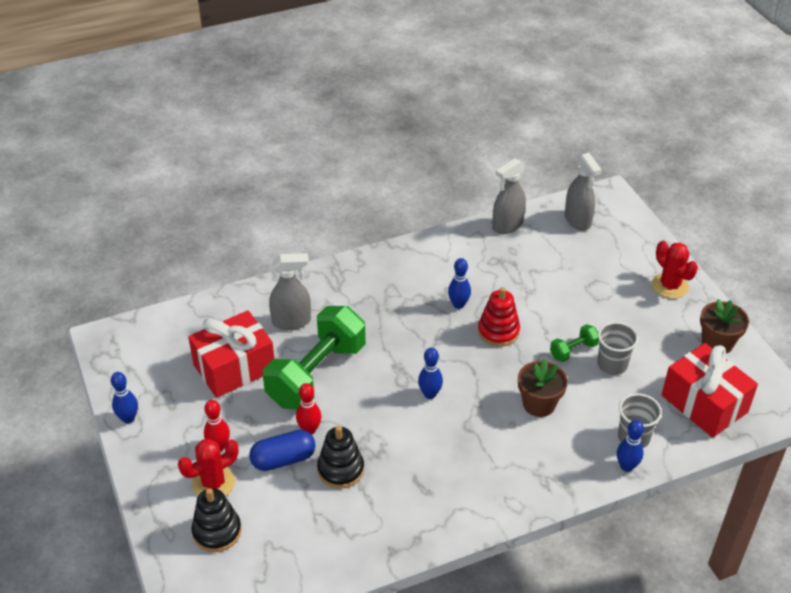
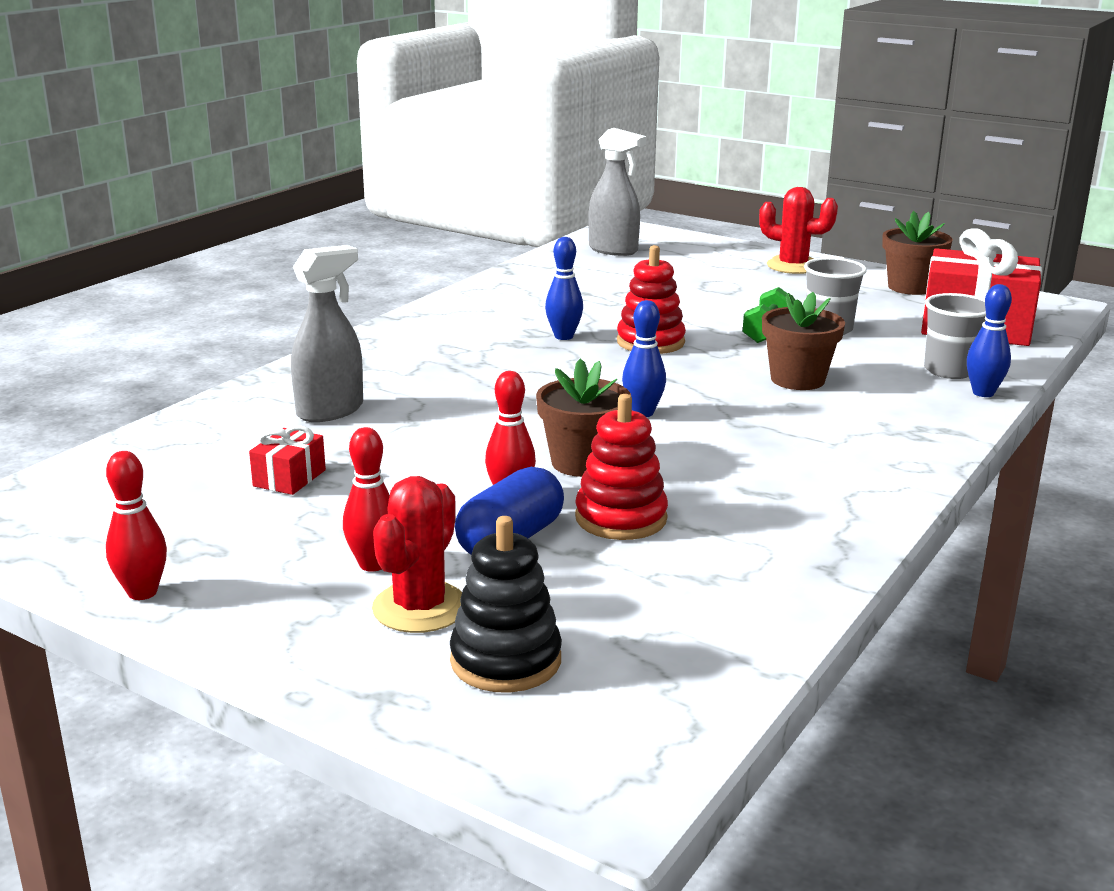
camera: 35 degrees left, 20 degrees down
blue bowling pin [111,372,138,423] -> red bowling pin [106,451,167,600]
red gift [188,310,275,398] -> red gift [249,426,326,495], size x0.45
green dumbbell [263,306,366,410] -> none
black stacking toy [317,426,364,489] -> red stacking toy [575,394,668,540]
grey spray bottle [492,158,526,234] -> none
none -> brown flower pot [536,359,631,477]

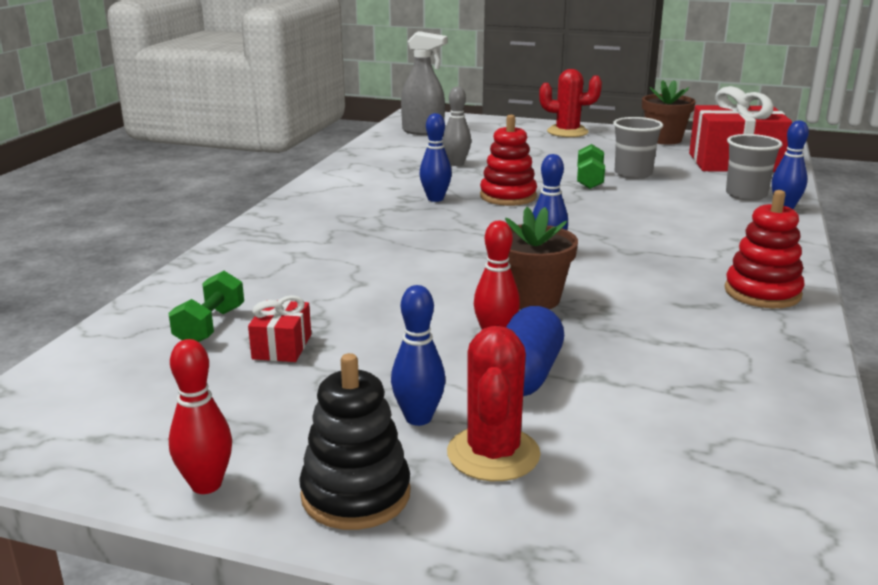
camera: 15 degrees left, 0 degrees up
grey spray bottle [291,245,363,422] -> none
red bowling pin [343,427,390,572] -> blue bowling pin [391,285,445,426]
black stacking toy [450,516,562,693] -> black stacking toy moved to [299,353,410,530]
red stacking toy [575,394,668,540] -> red stacking toy moved to [725,190,805,308]
brown flower pot [762,292,845,390] -> none
none -> green dumbbell [168,271,244,342]
none -> grey bowling pin [443,87,471,166]

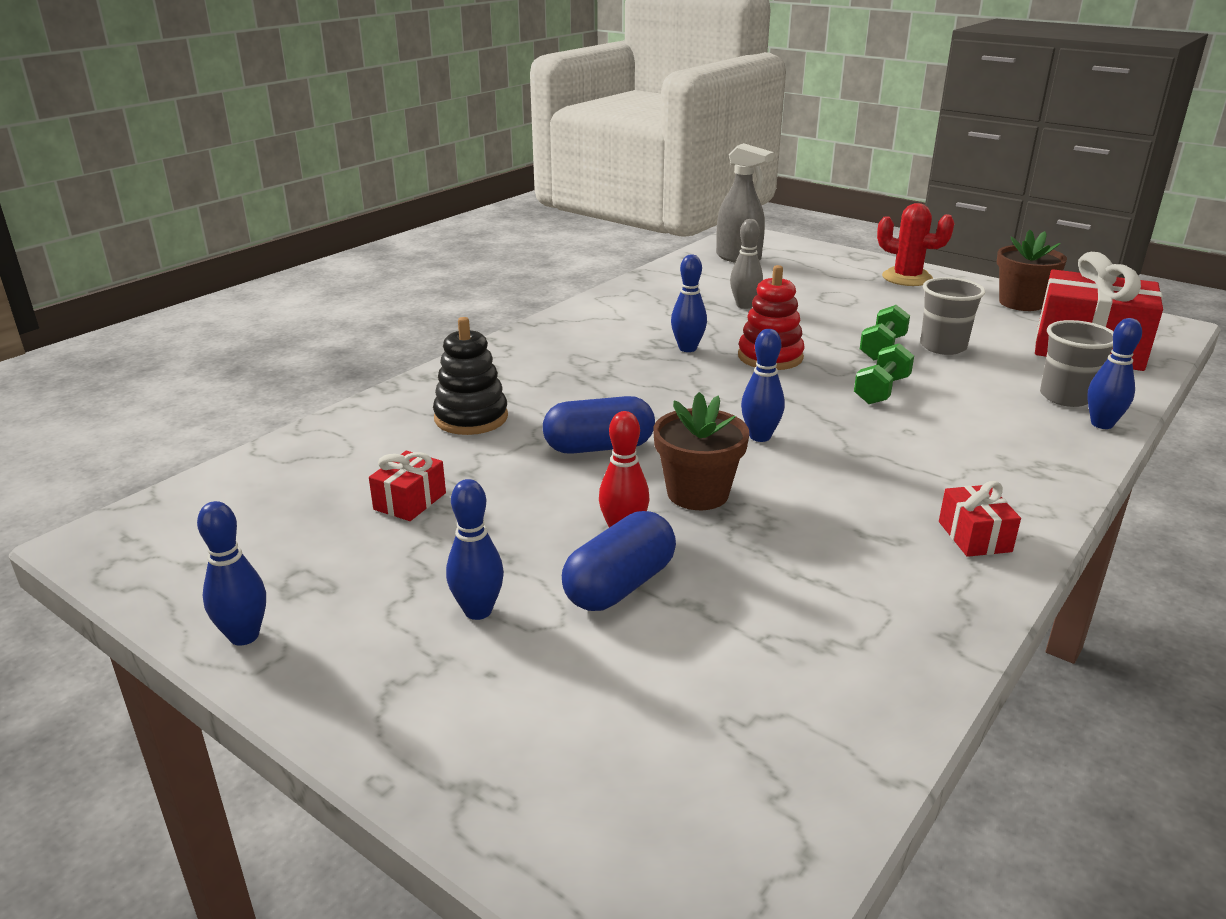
camera: 20 degrees right, 5 degrees up
green dumbbell [168,271,244,342] -> green dumbbell moved to [854,343,914,404]
red bowling pin [169,339,232,494] -> blue bowling pin [197,501,266,646]
black stacking toy [299,353,410,530] -> black stacking toy moved to [433,317,508,435]
red cactus [447,326,541,481] -> none
red stacking toy [725,190,805,308] -> red gift [939,481,1021,557]
none -> blue capsule [543,396,655,454]

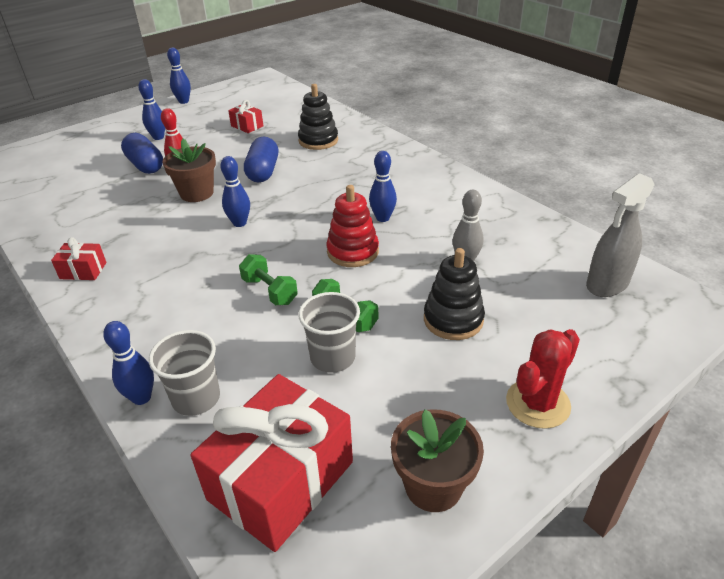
camera: 105 degrees right, 10 degrees up
none -> black stacking toy [424,248,485,340]

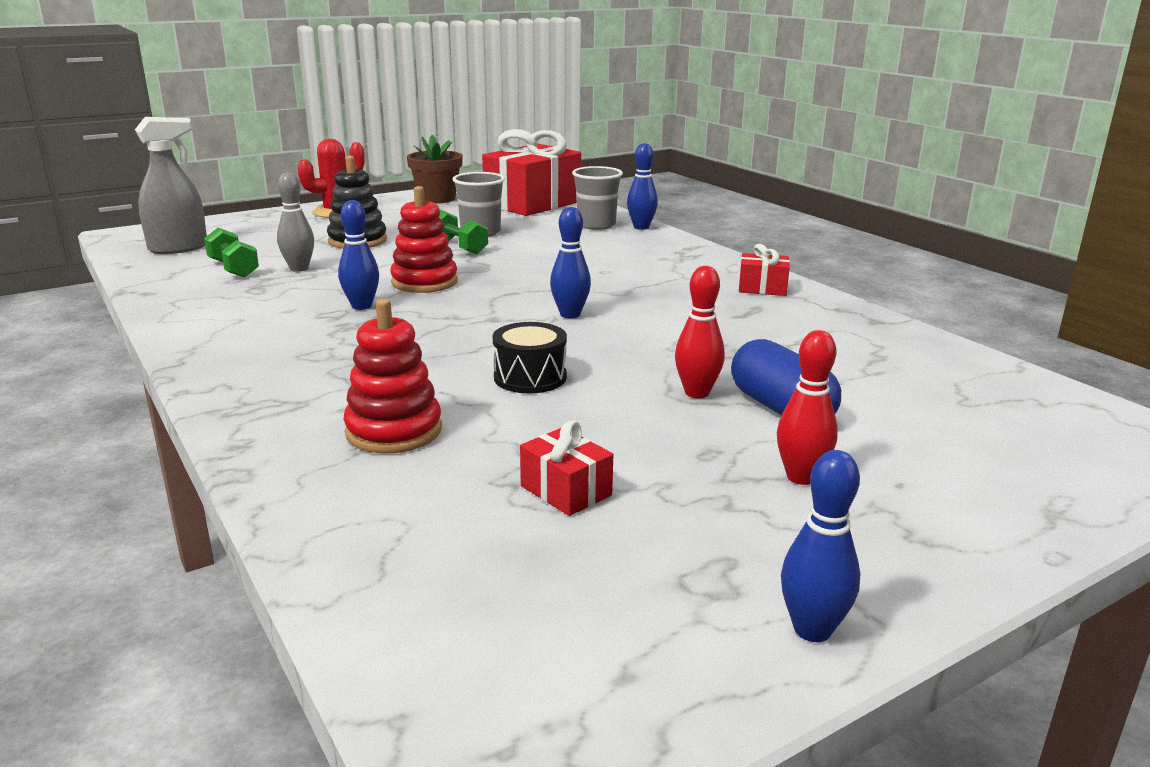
camera: 175 degrees left, 15 degrees down
blue bowling pin [138,79,165,140] -> red bowling pin [777,330,838,485]
brown flower pot [162,139,216,202] -> none
green dumbbell [239,254,298,305] -> green dumbbell moved to [204,228,259,278]
blue capsule [244,137,278,182] -> black drum [493,322,567,393]
black stacking toy [298,84,338,150] -> red stacking toy [343,299,442,454]

